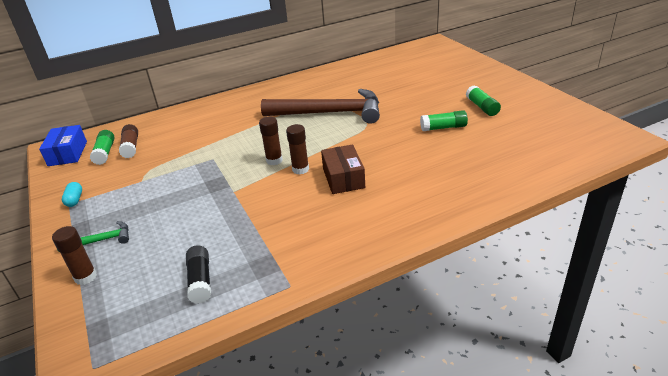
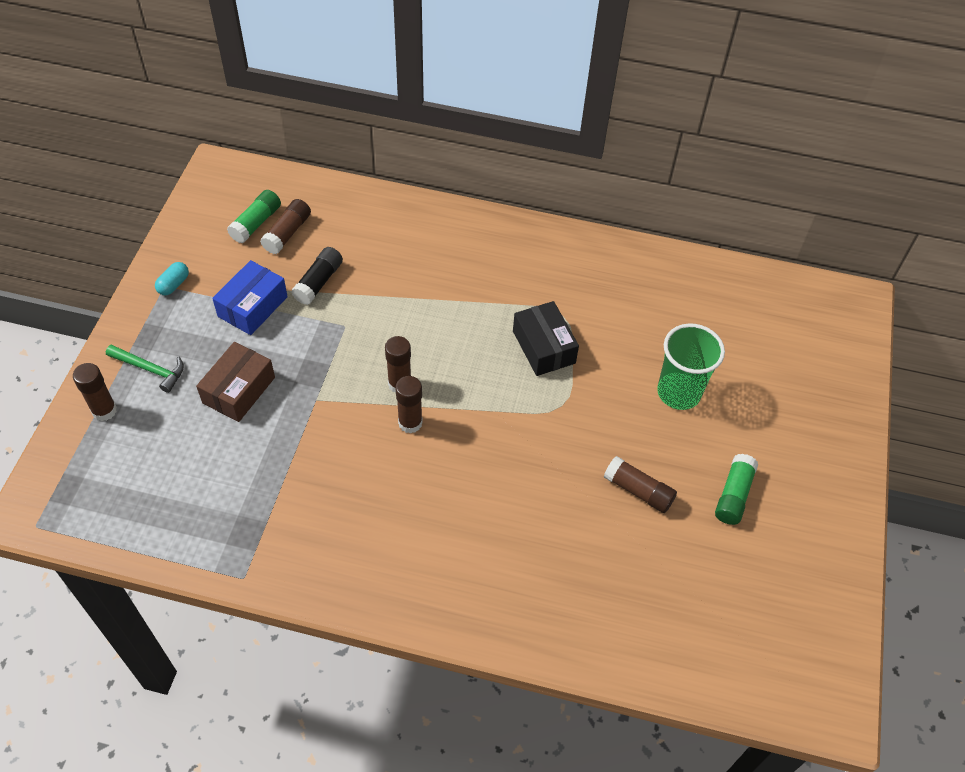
camera: 35 degrees right, 20 degrees up
blue box [39,125,87,166] -> blue box moved to [212,260,288,335]
black glue stick [186,245,211,304] -> black glue stick moved to [291,247,343,305]
brown hammer [261,89,380,124] -> black box [513,301,579,376]
brown box [321,145,365,194] -> brown box moved to [196,342,275,422]
green glue stick [420,110,468,131] -> brown glue stick [604,456,677,513]
none -> green cup [657,324,725,410]

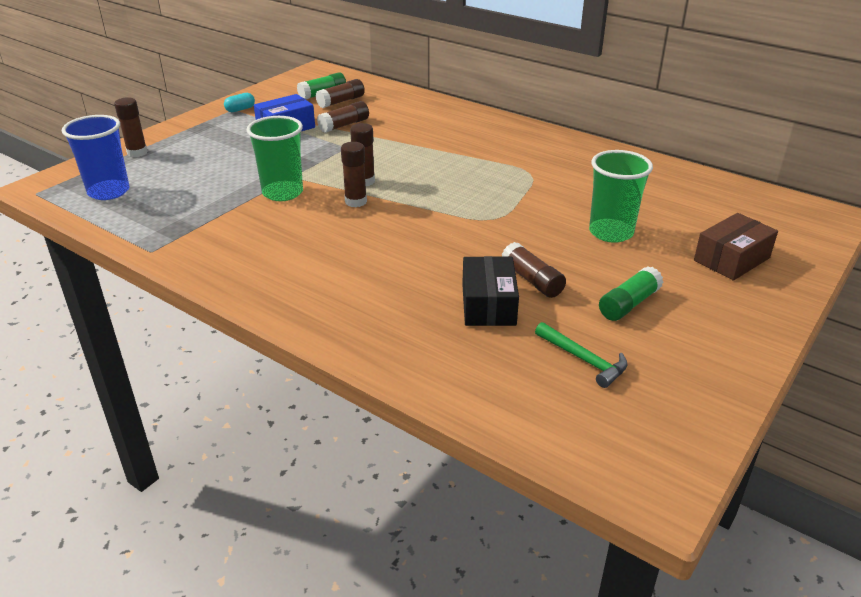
camera: 25 degrees right, 20 degrees down
green hammer [106,345,184,393] -> green hammer moved to [535,322,628,388]
brown box [196,342,275,422] -> brown box moved to [694,213,778,281]
black glue stick [291,247,343,305] -> brown glue stick [317,101,369,133]
black box [513,301,579,376] -> black box moved to [462,256,519,326]
none -> blue cup [62,115,129,200]
none -> green cup [246,116,303,201]

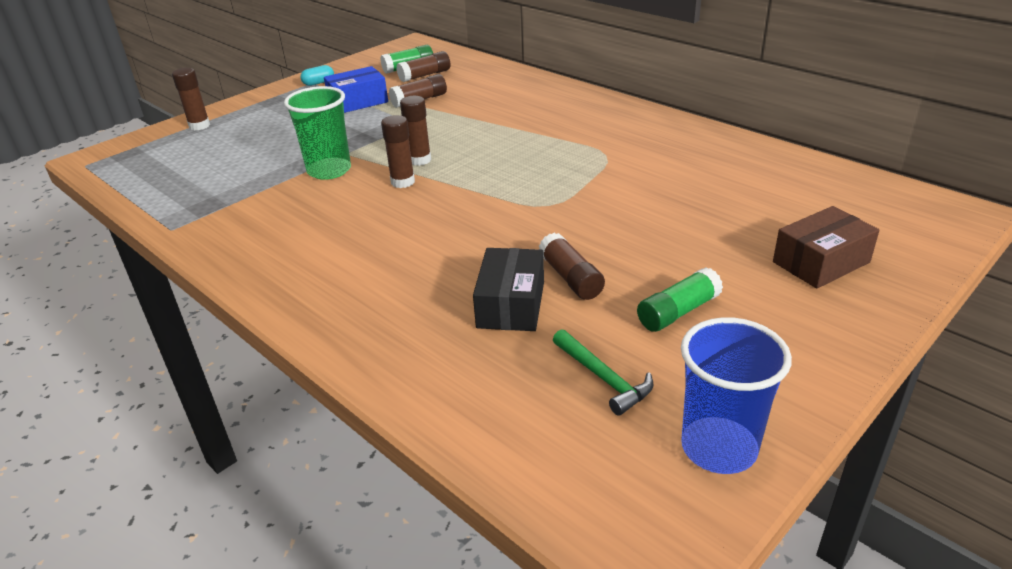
camera: 10 degrees right, 0 degrees up
blue cup [62,115,129,200] -> blue cup moved to [681,317,792,474]
green cup [589,150,653,243] -> none

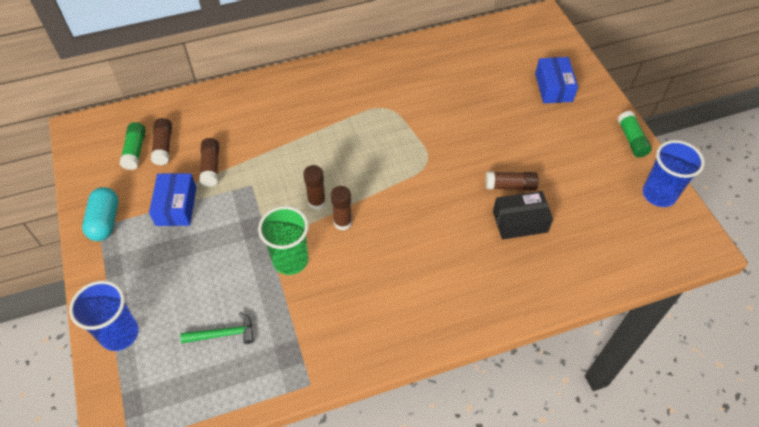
camera: 65 degrees left, 20 degrees up
brown glue stick [172,68,210,131] -> blue cup [69,281,139,351]
turquoise capsule [301,65,334,86] -> turquoise capsule [82,187,118,241], size x1.76
black box [473,248,544,331] -> black box turned 45 degrees counterclockwise [493,191,553,239]
green hammer [553,329,654,416] -> green hammer moved to [180,312,254,344]
green glue stick [637,267,723,332] -> green glue stick moved to [618,111,652,157]
brown box [773,206,879,288] -> blue box [535,57,578,103]

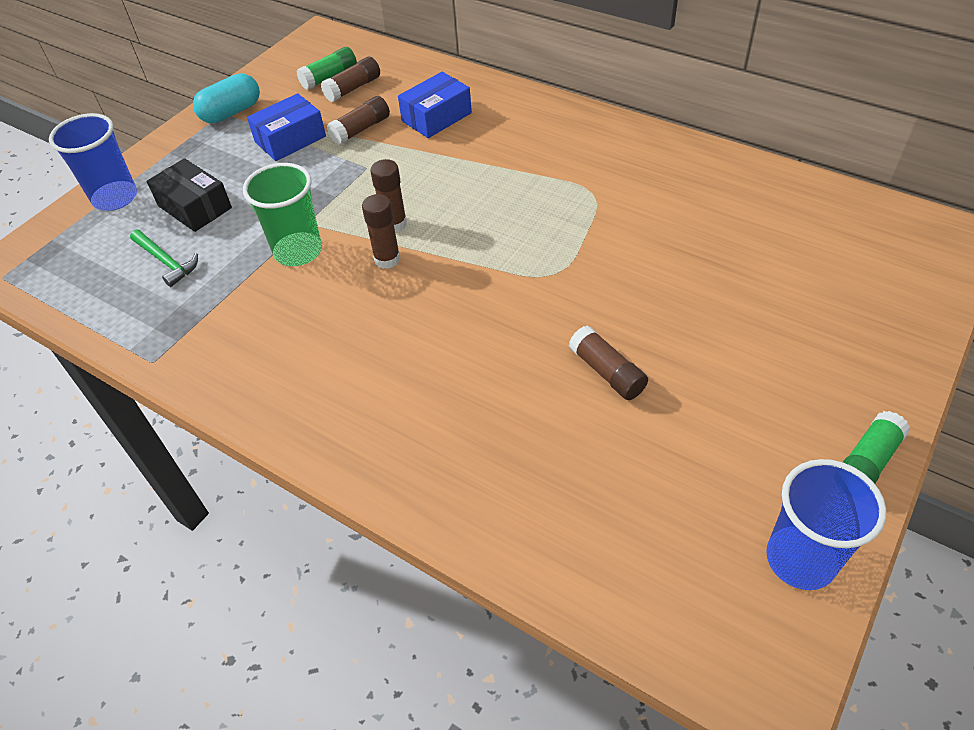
camera: 55 degrees right, 5 degrees down
black box [493,191,553,239] -> black box moved to [147,158,232,232]
blue box [535,57,578,103] -> blue box moved to [398,72,472,138]

